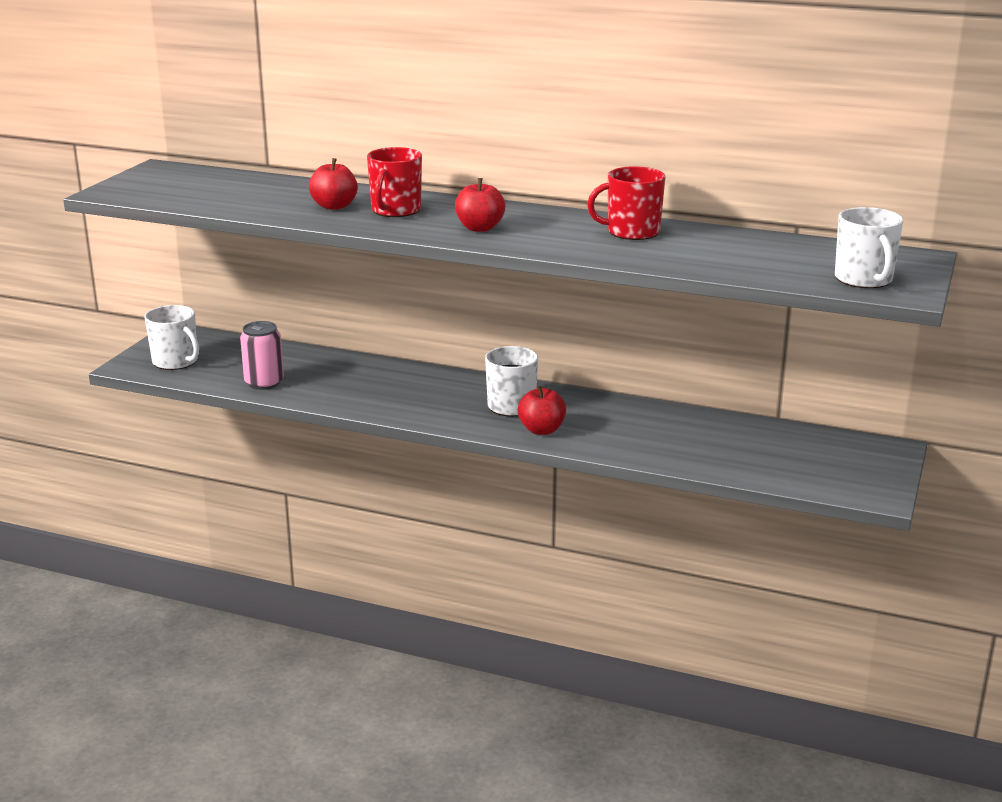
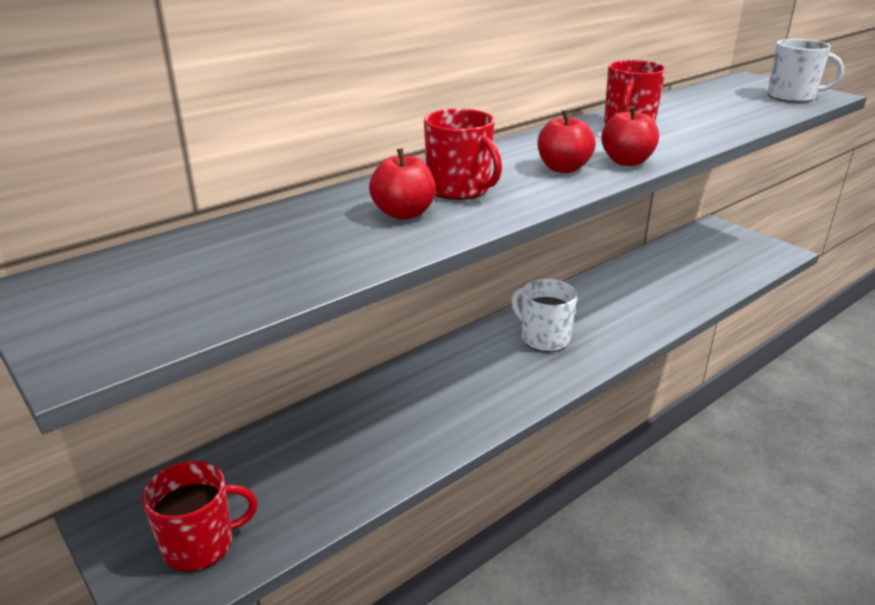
camera: 60 degrees left, 5 degrees up
white mug [144,305,199,370] -> red mug [142,461,258,572]
pink can [240,321,284,390] -> none
red apple [518,385,566,435] -> red apple moved to [601,106,659,166]

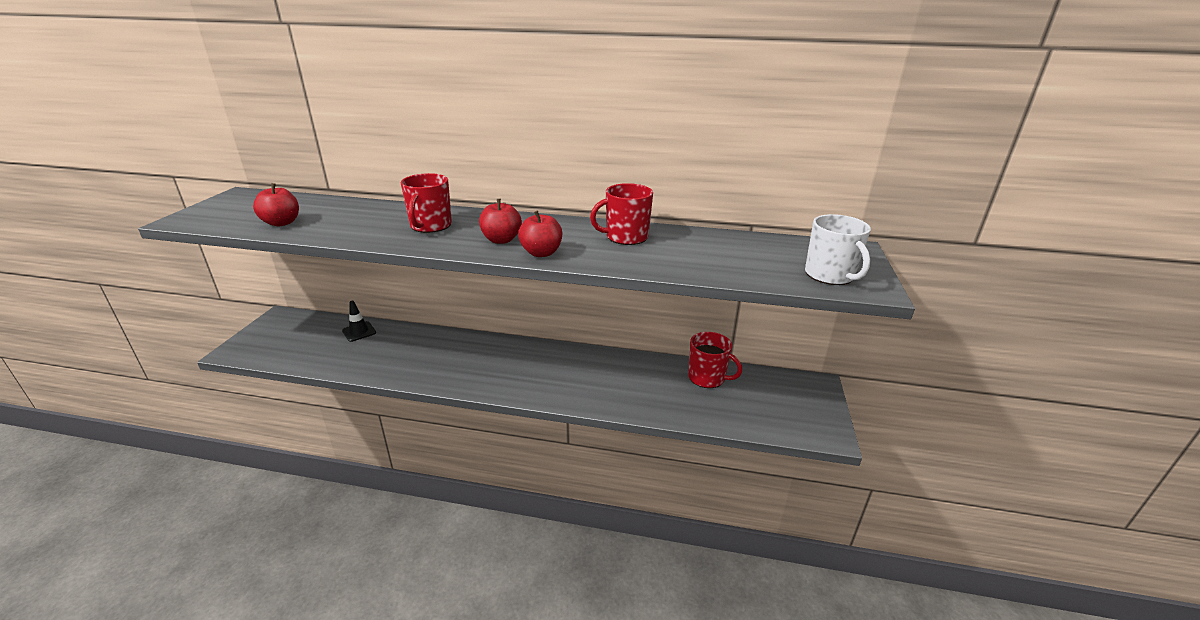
camera: 50 degrees right, 0 degrees up
red mug [142,461,258,572] -> red mug moved to [688,332,742,388]
red apple [369,148,436,220] -> red apple moved to [253,183,299,226]
white mug [512,279,577,352] -> none
none -> black traffic cone [342,301,376,342]

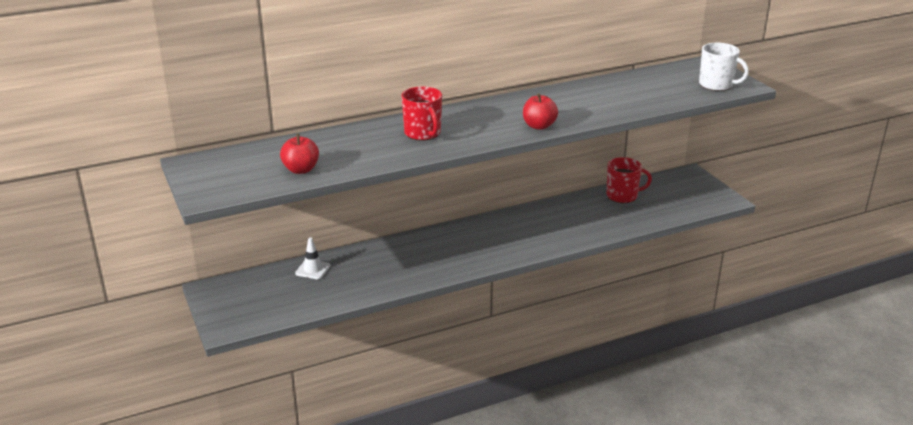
camera: 35 degrees left, 0 degrees up
black traffic cone [342,301,376,342] -> white traffic cone [295,237,331,279]
red apple [479,199,522,244] -> none
red mug [590,183,653,245] -> none

